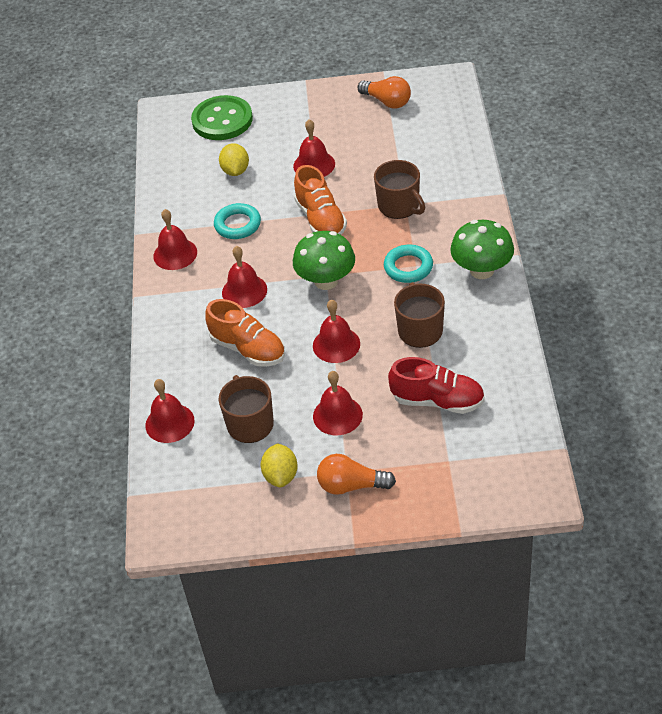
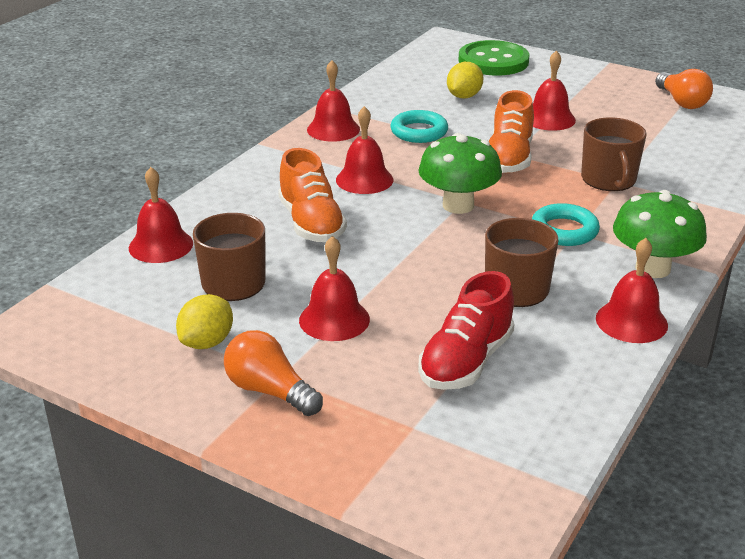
camera: 30 degrees right, 15 degrees down
red bell [313,300,360,363] -> red bell moved to [596,238,668,343]
red shoe [388,357,485,414] -> red shoe turned 75 degrees clockwise [418,271,514,390]

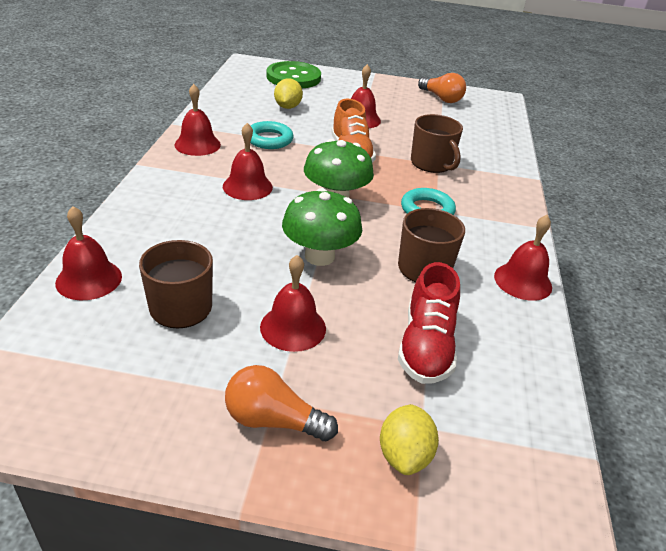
camera: 25 degrees left, 5 degrees up
yellow lemon [176,294,233,349] -> yellow lemon moved to [380,404,439,475]
orange shoe [278,148,347,242] -> none
green mushroom [613,190,707,278] -> green mushroom moved to [282,188,362,266]

